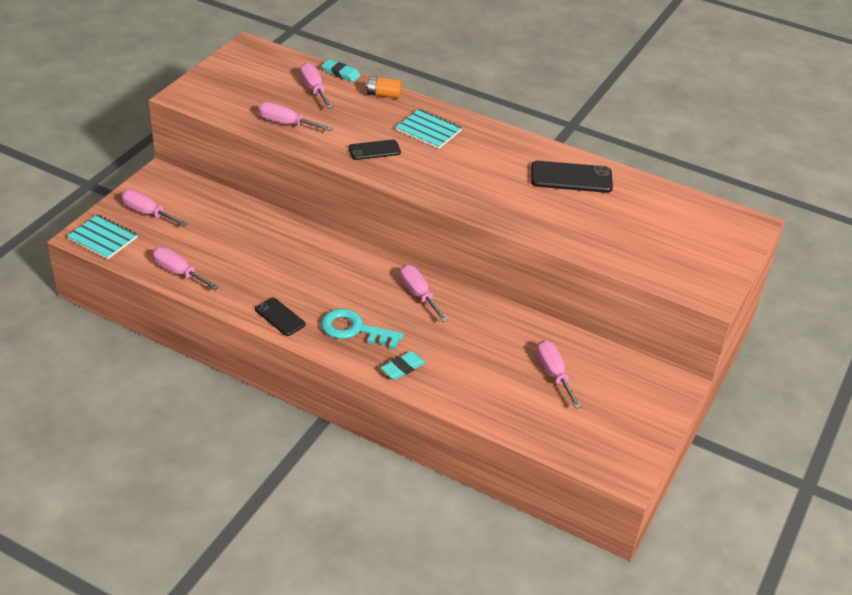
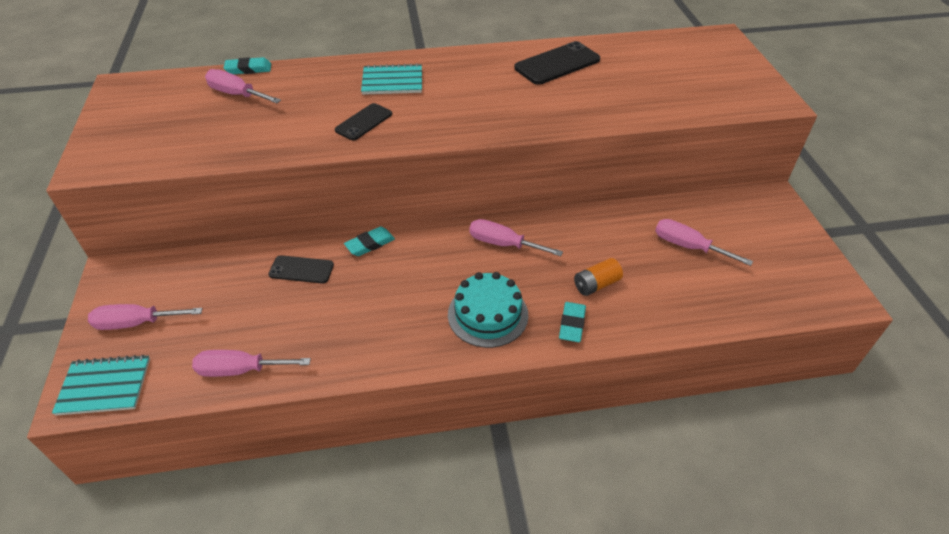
camera: 35 degrees left, 5 degrees up
black phone [255,298,306,336] -> black phone moved to [269,255,334,284]
pink screwdriver [258,102,333,131] -> none
turquoise key [321,309,404,350] -> turquoise cake [448,272,528,348]
orange battery [366,76,402,98] -> orange battery moved to [574,258,623,296]
none -> turquoise eraser [344,227,395,256]

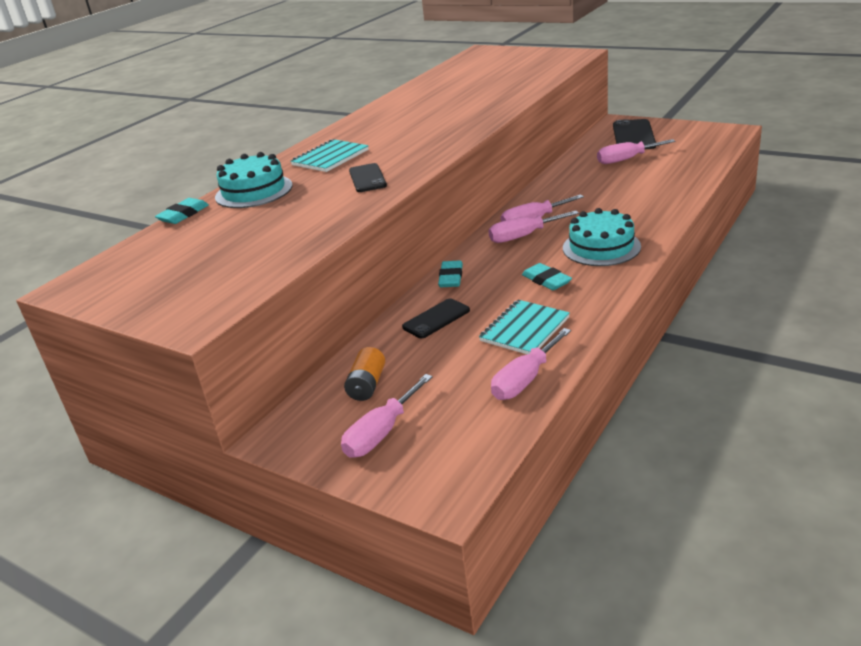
camera: 45 degrees left, 15 degrees down
turquoise notebook [52,355,150,416] -> turquoise notebook moved to [479,300,570,354]
pink screwdriver [205,69,281,103] -> pink screwdriver moved to [488,211,579,243]
black phone [514,41,600,85] -> black phone moved to [613,119,656,149]
turquoise eraser [559,302,586,342] -> turquoise eraser moved to [522,263,572,290]
orange battery [574,258,623,296] -> orange battery moved to [344,347,385,401]
none -> turquoise cake [215,152,292,208]

